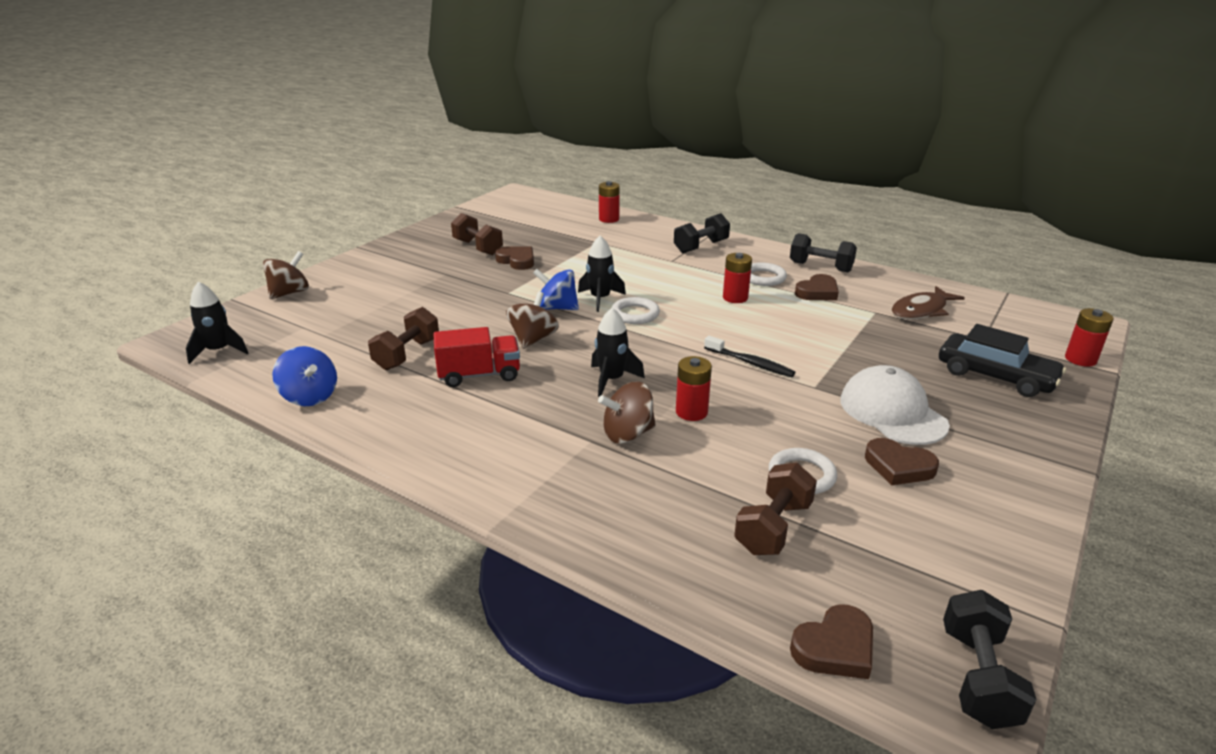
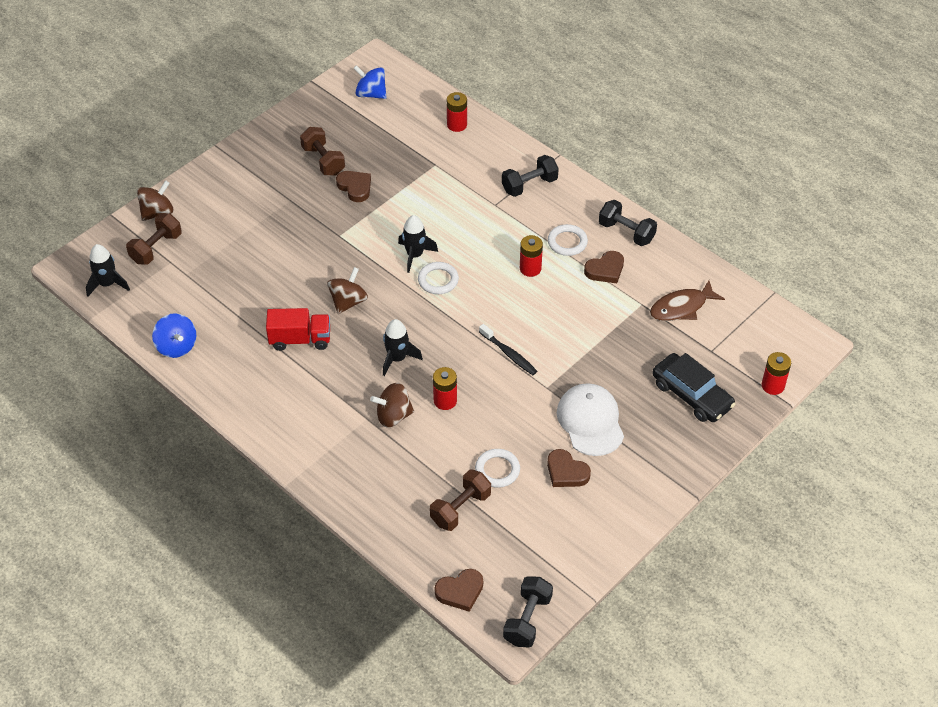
camera: 10 degrees right, 20 degrees up
brown dumbbell [368,307,439,370] -> brown dumbbell moved to [126,213,182,265]
blue spinning top [533,269,579,310] -> blue spinning top moved to [353,65,387,99]

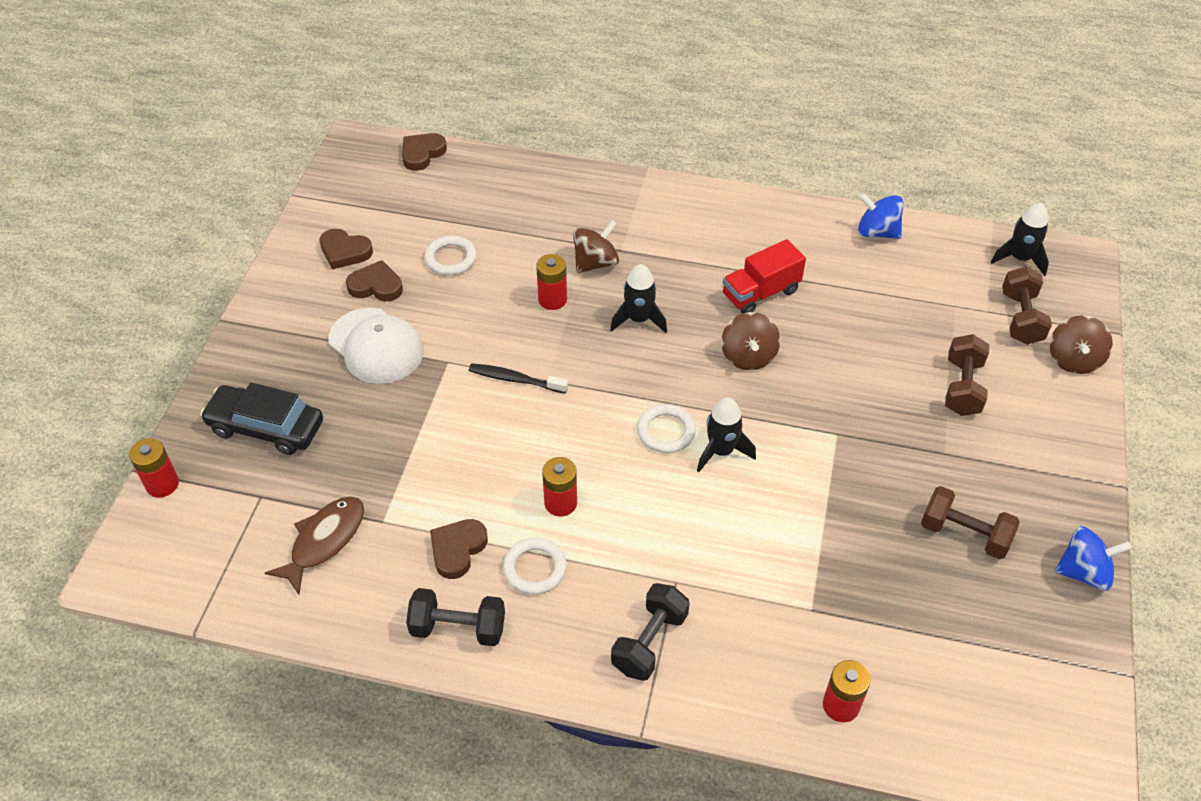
camera: 150 degrees right, 0 degrees up
brown heart [336,171,371,202] -> brown heart moved to [320,229,373,269]
blue spinning top [353,65,387,99] -> blue spinning top moved to [1055,526,1132,590]
brown dumbbell [430,469,491,531] -> brown dumbbell moved to [945,334,989,416]
black dumbbell [503,576,553,647] -> none

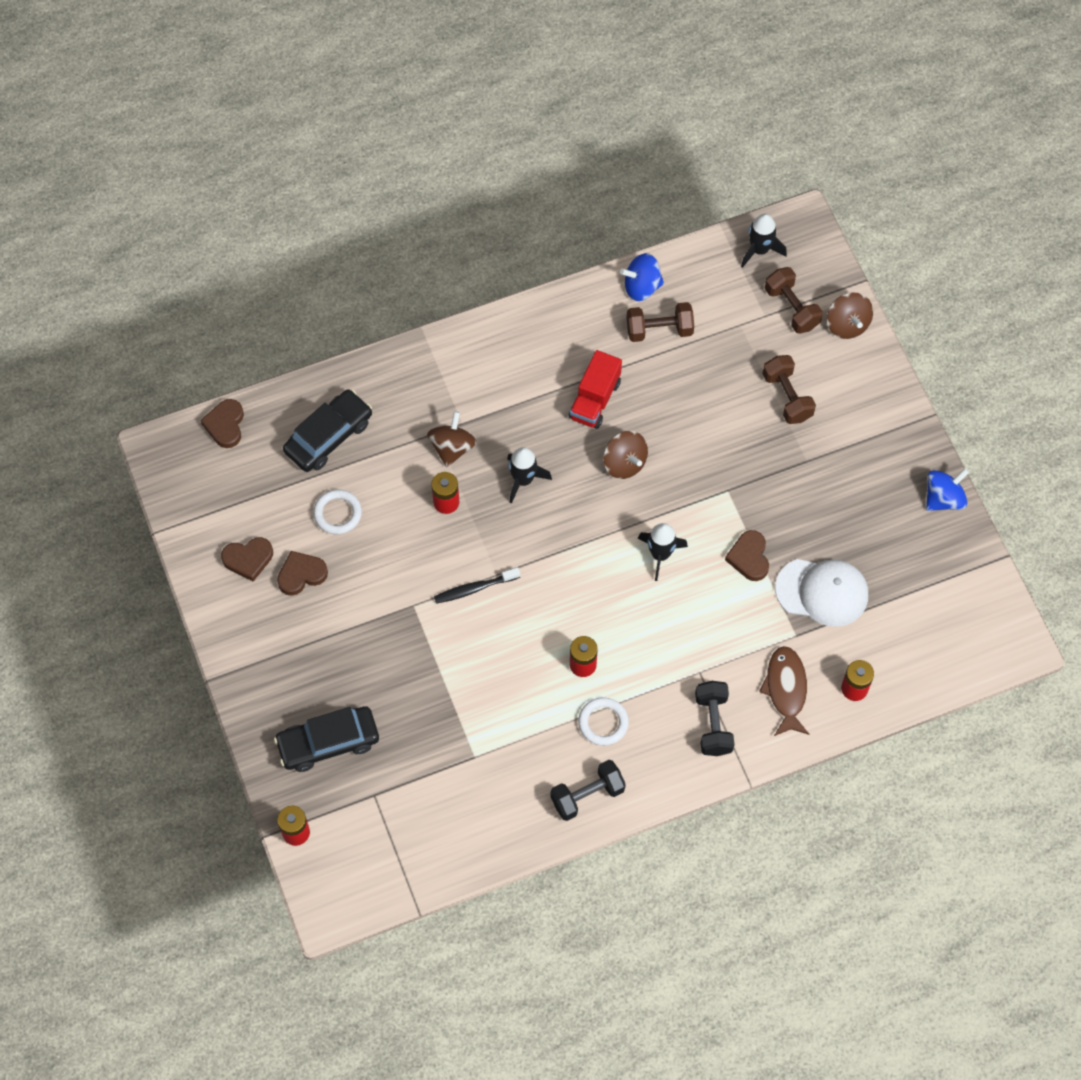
camera: 35 degrees left, 15 degrees up
brown fish [265,497,364,595] -> brown fish moved to [759,646,809,736]
white cap [328,308,424,384] -> white cap moved to [775,559,868,627]
brown heart [430,519,488,579] -> brown heart moved to [725,530,769,581]
white ring [637,404,696,453] -> none
brown dumbbell [921,486,1020,559] -> brown dumbbell moved to [627,302,694,342]
none -> black car [283,389,372,472]

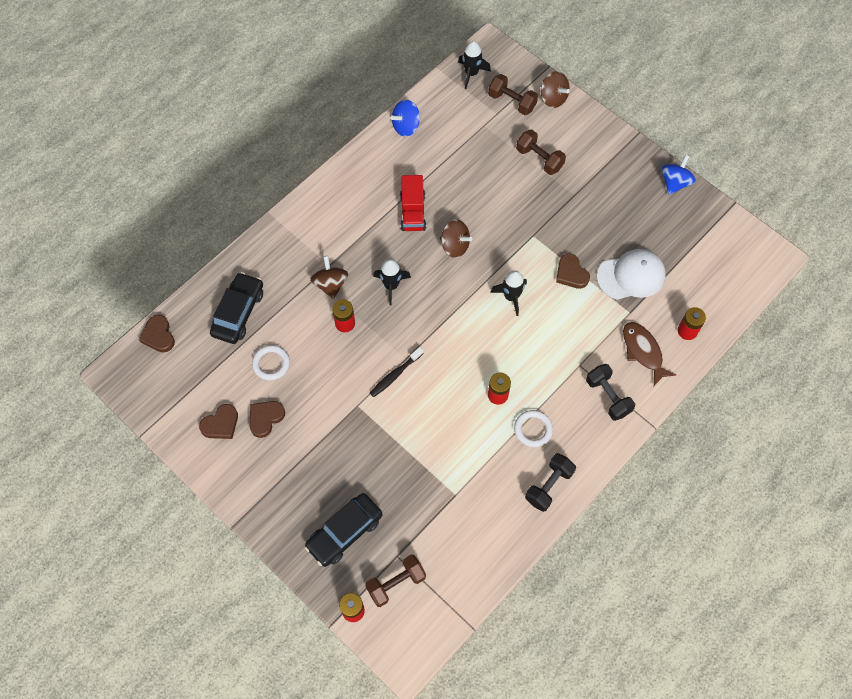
camera: 25 degrees left, 0 degrees up
brown dumbbell [627,302,694,342] -> brown dumbbell moved to [365,554,426,607]

